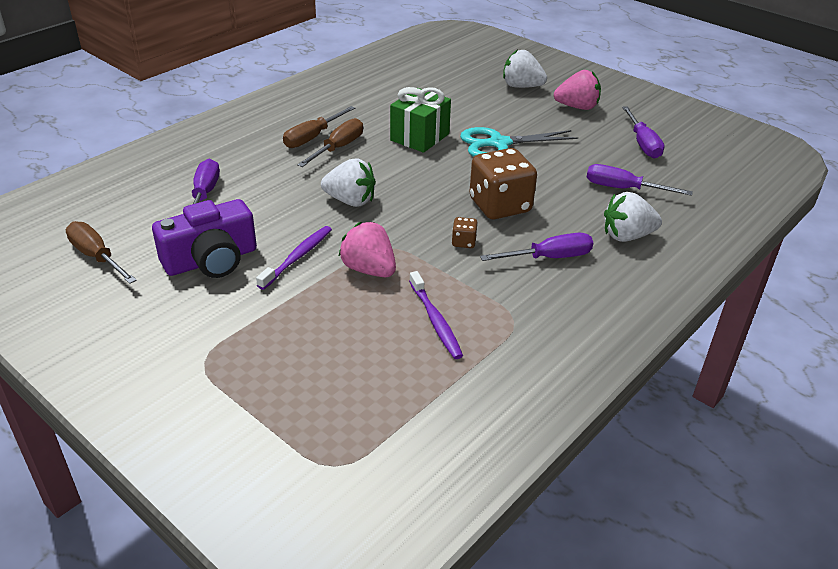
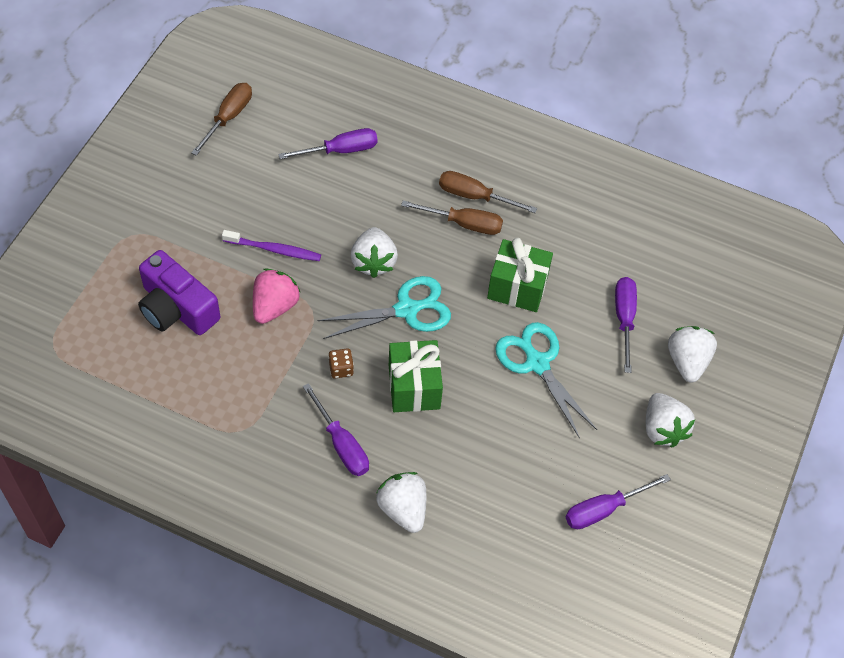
camera: 70 degrees right, 20 degrees up
purple camera [152,199,257,278] -> purple camera moved to [138,250,220,335]
purple toothbrush [409,271,463,359] -> none
brown dice [469,148,537,219] -> green gift [389,340,443,412]
pink strawberry [554,70,601,110] -> white strawberry [646,393,695,447]
purple screwdriver [587,164,693,196] -> purple screwdriver moved to [615,277,637,373]
none -> turquoise scissors [318,276,451,339]

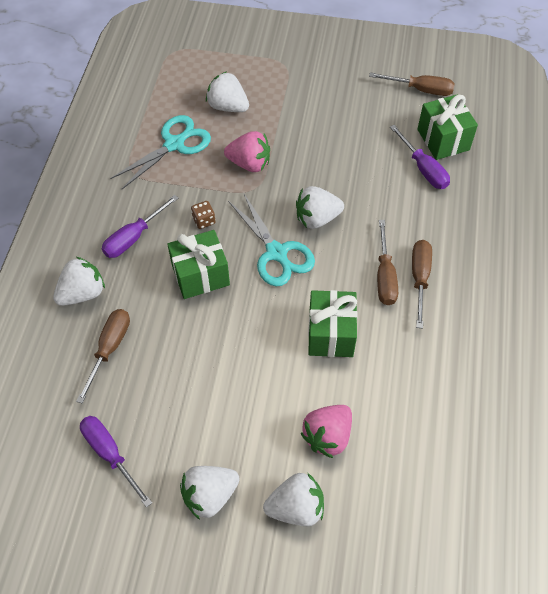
camera: 80 degrees right, 0 degrees up
purple camera [138,250,220,335] -> white strawberry [206,71,249,112]
purple toothbrush [222,230,321,261] -> none
turquoise scissors [495,322,597,439] -> turquoise scissors moved to [110,115,211,189]
purple screwdriver [615,277,637,373] -> pink strawberry [301,405,352,458]
none -> brown screwdriver [76,309,130,404]
none -> green gift [417,94,478,160]

